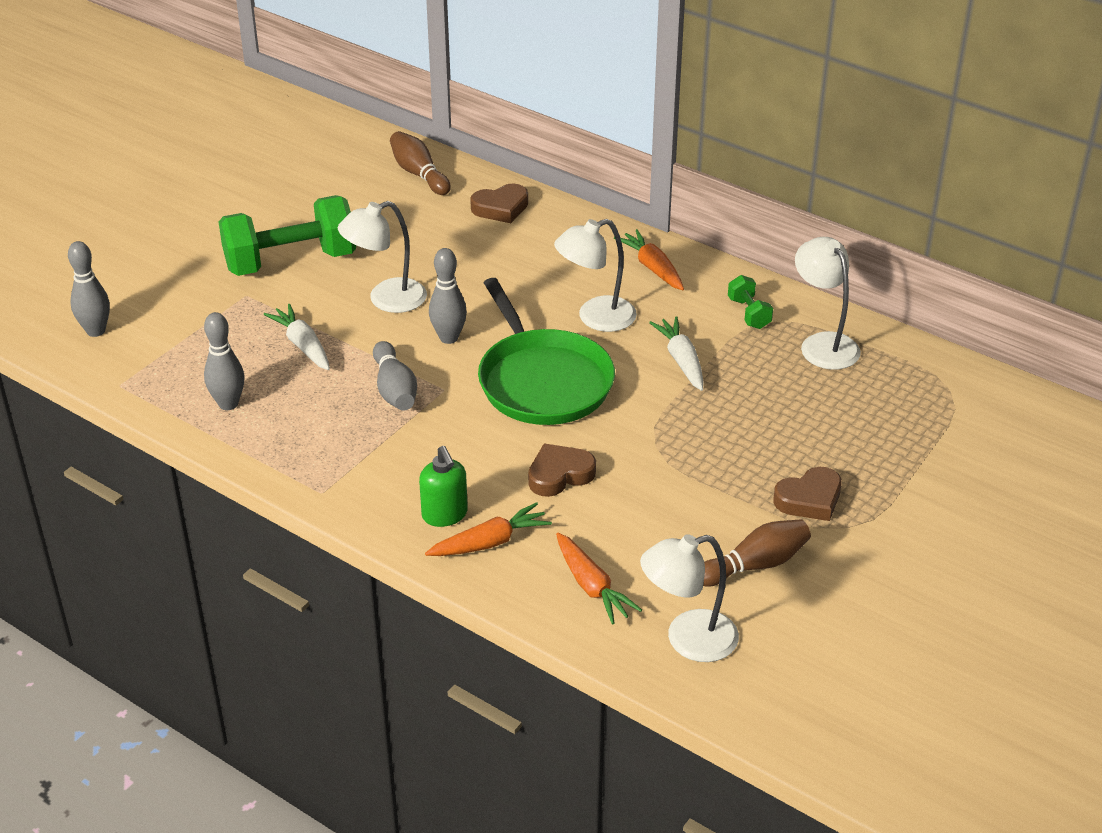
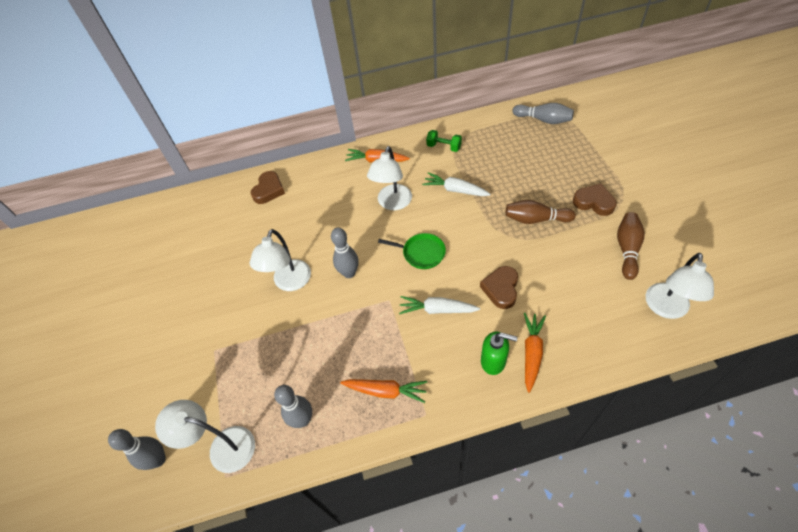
camera: 45 degrees left, 15 degrees up
green dumbbell [219,195,356,276] -> none
white carrot [264,304,330,370] -> white carrot moved to [399,296,480,314]
grey bowling pin [373,341,417,411] -> grey bowling pin moved to [512,103,574,124]
brown bowling pin [390,131,451,195] -> brown bowling pin moved to [505,200,576,224]
green pan [478,278,615,425] -> green pan [378,233,446,269], size x0.50
orange carrot [556,533,642,625] -> orange carrot moved to [340,379,427,403]
brown heart [773,467,842,521] -> brown heart turned 75 degrees counterclockwise [573,183,617,216]
white lamp [795,237,861,370] -> white lamp moved to [155,400,255,473]

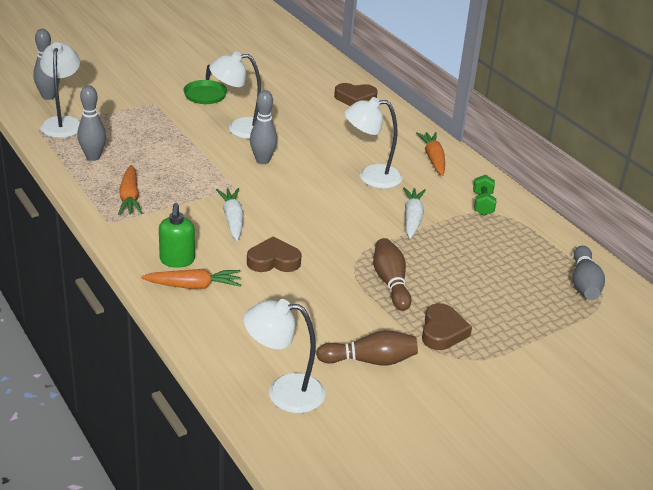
camera: 65 degrees right, 20 degrees down
green pan [378,233,446,269] -> green pan moved to [183,65,227,104]

